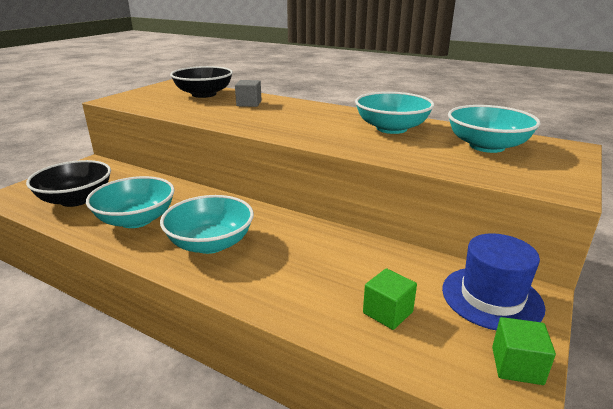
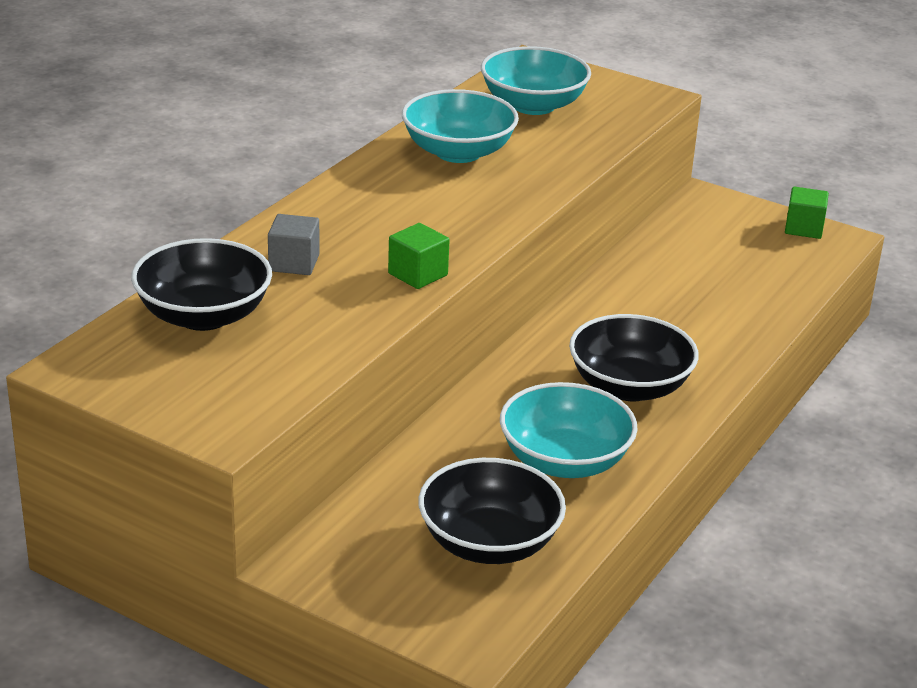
camera: 90 degrees left, 5 degrees up
turquoise bowl [160,195,254,254] -> black bowl [569,314,699,401]
green cube [363,268,417,330] -> green cube moved to [388,223,450,289]
blue hat [442,233,545,331] -> none

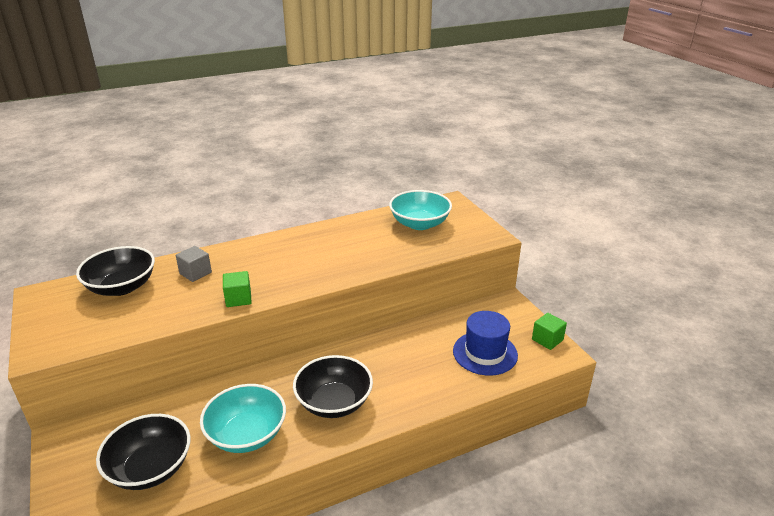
camera: 35 degrees right, 0 degrees up
turquoise bowl [402,89,519,163] -> none
none -> blue hat [453,311,518,376]

